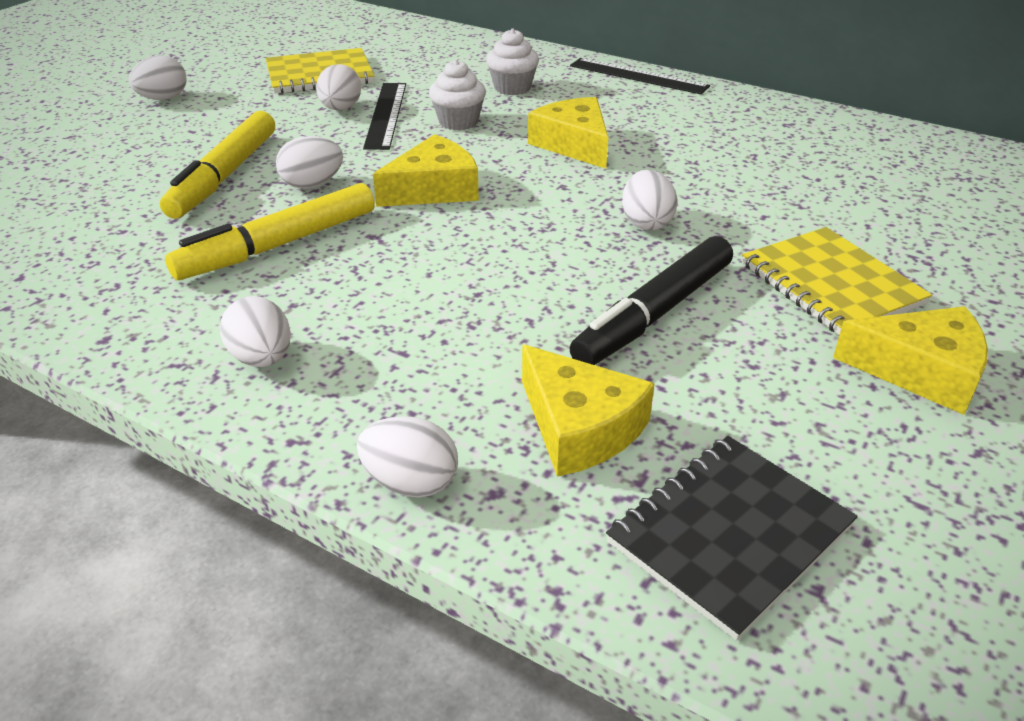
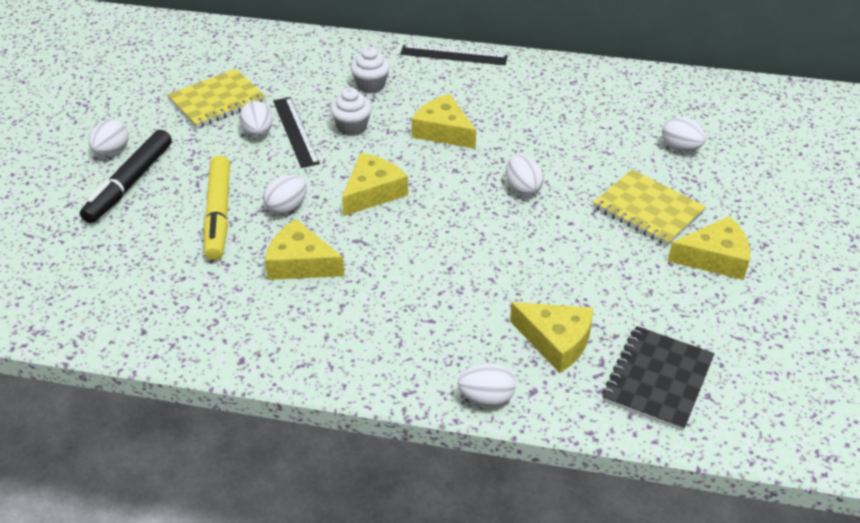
camera: 20 degrees left, 5 degrees up
yellow marker [165,183,375,280] -> yellow cheese [265,219,344,280]
white egg [220,296,291,367] -> white egg moved to [662,117,706,151]
black marker [569,236,733,365] -> black marker moved to [80,130,172,223]

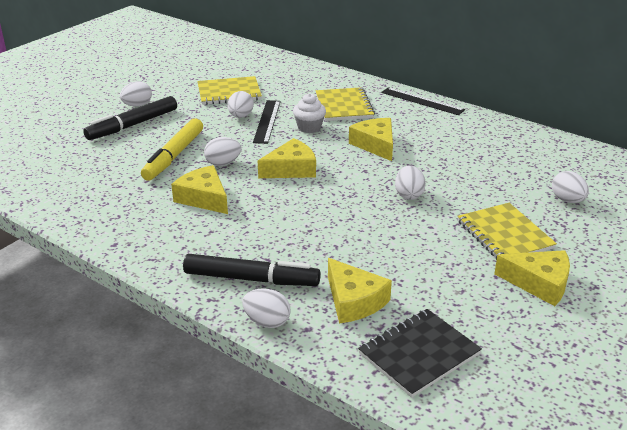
camera: 25 degrees right, 10 degrees down
white cupcake [350,46,390,93] -> yellow notebook [316,87,375,121]
none -> black marker [183,254,321,286]

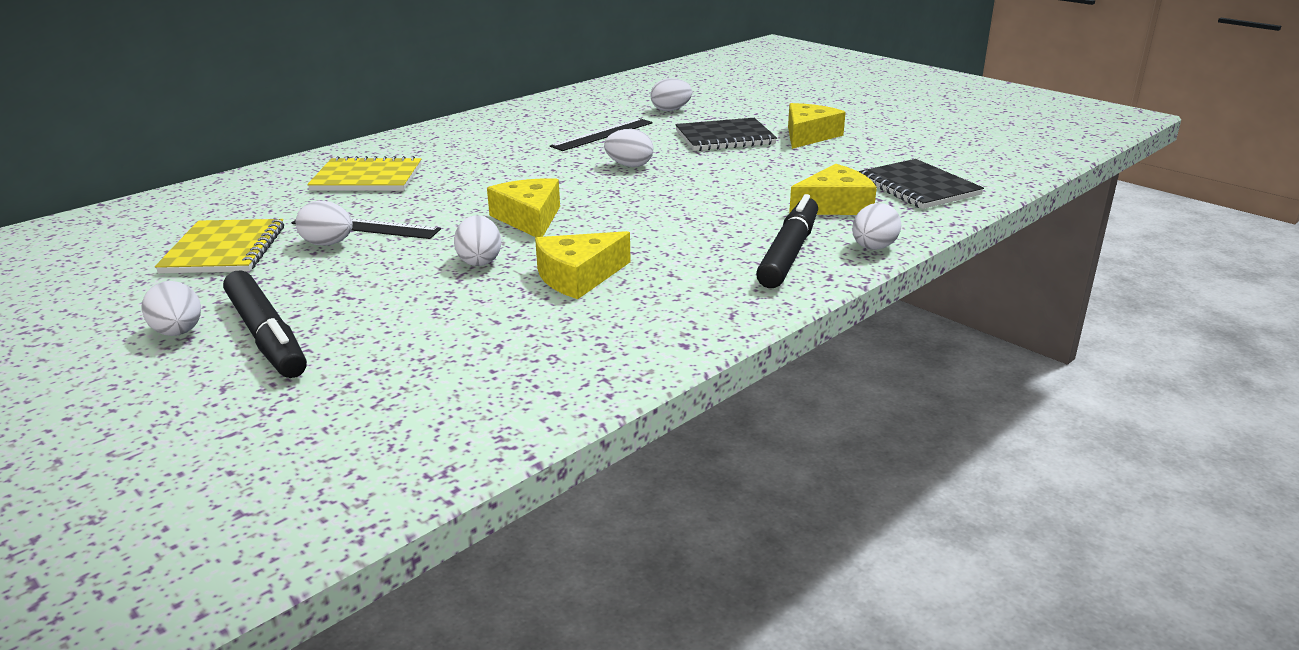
camera: 80 degrees left, 5 degrees down
yellow marker [141,118,203,181] -> none
white cupcake [293,93,326,133] -> none
yellow cheese [349,118,393,161] -> none
black ruler [381,87,465,115] -> black ruler moved to [550,118,653,151]
yellow notebook [457,203,557,260] -> black notebook [675,118,777,151]

